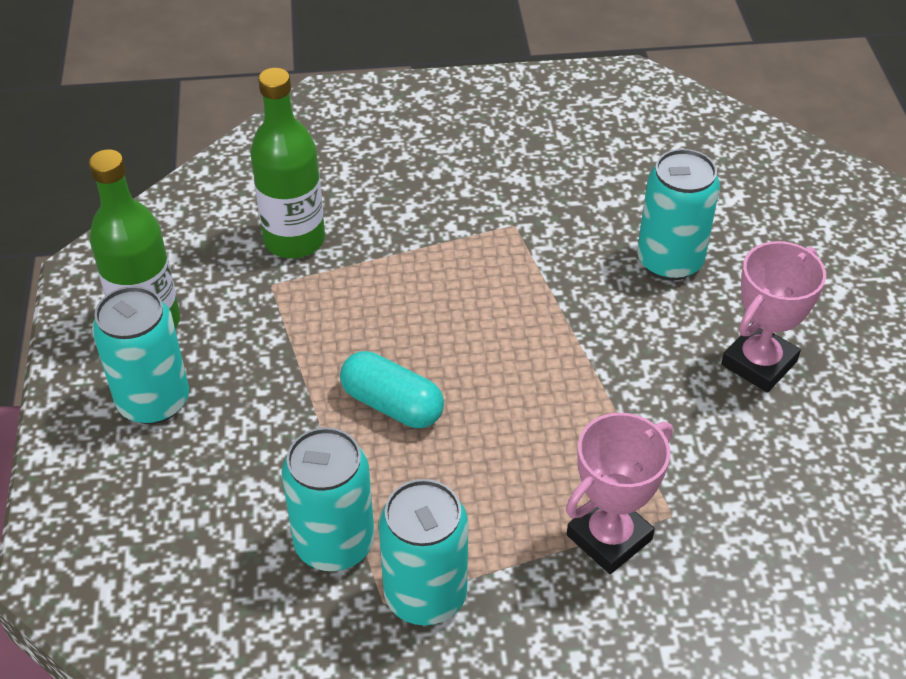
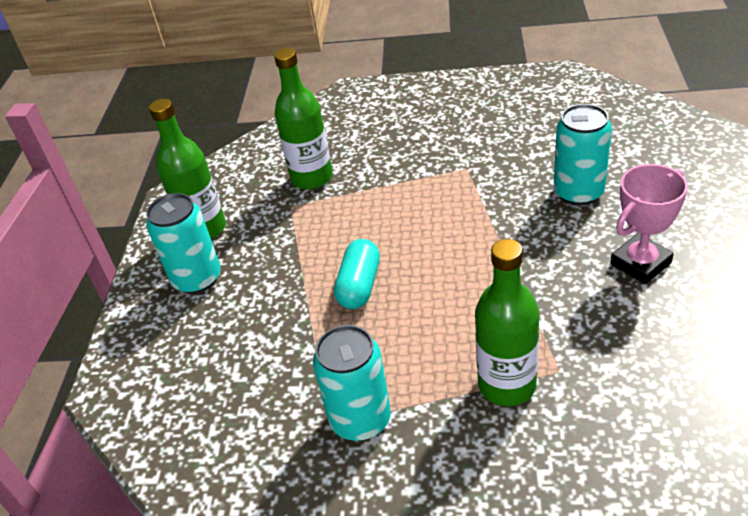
camera: 15 degrees right, 5 degrees down
turquoise can [282,427,374,571] -> none
turquoise capsule [340,351,444,428] -> turquoise capsule turned 60 degrees clockwise [334,239,380,309]
pink trophy [566,413,673,574] -> green bottle [475,239,539,406]

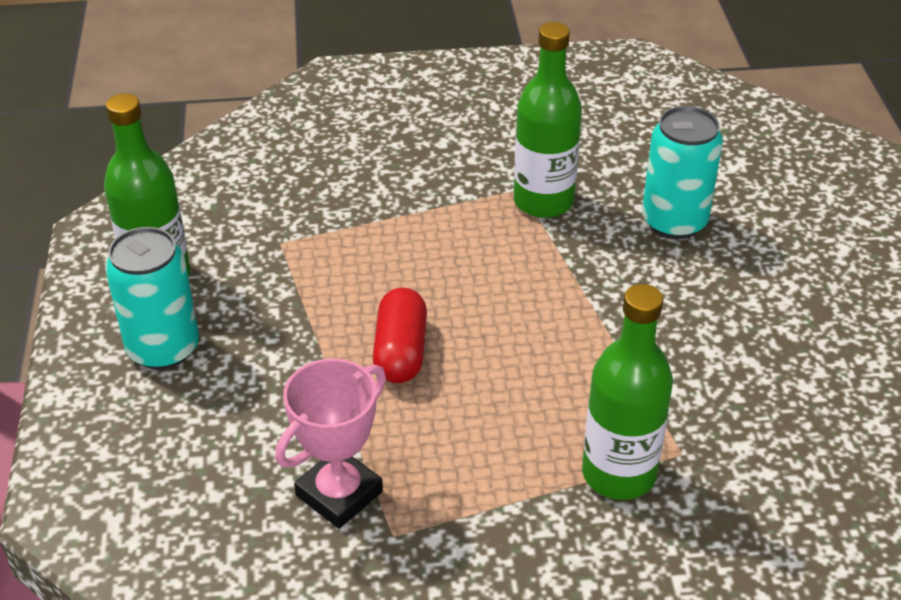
camera: 15 degrees left, 0 degrees up
green bottle [274,48,333,190] -> green bottle moved to [514,22,582,218]
turquoise can [313,325,391,441] -> none
turquoise capsule [334,239,380,309] -> red capsule [373,288,427,383]
pink trophy [610,164,688,285] -> pink trophy moved to [275,358,386,529]

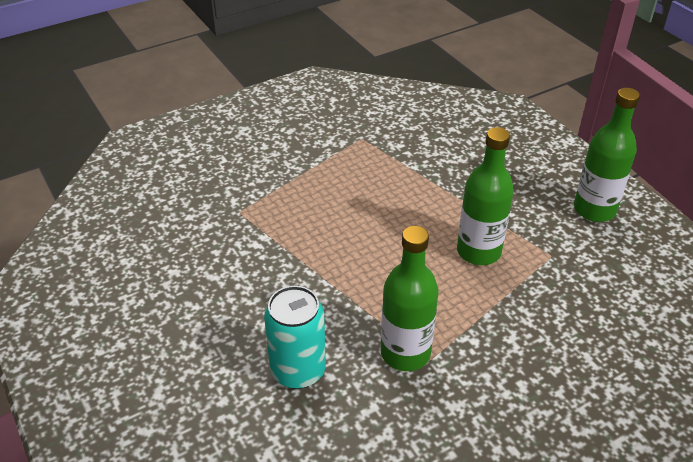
camera: 155 degrees right, 0 degrees up
turquoise can [105,227,199,370] -> none
pink trophy [275,358,386,529] -> none
red capsule [373,288,427,383] -> none
green bottle [582,284,673,500] -> green bottle moved to [457,127,514,265]

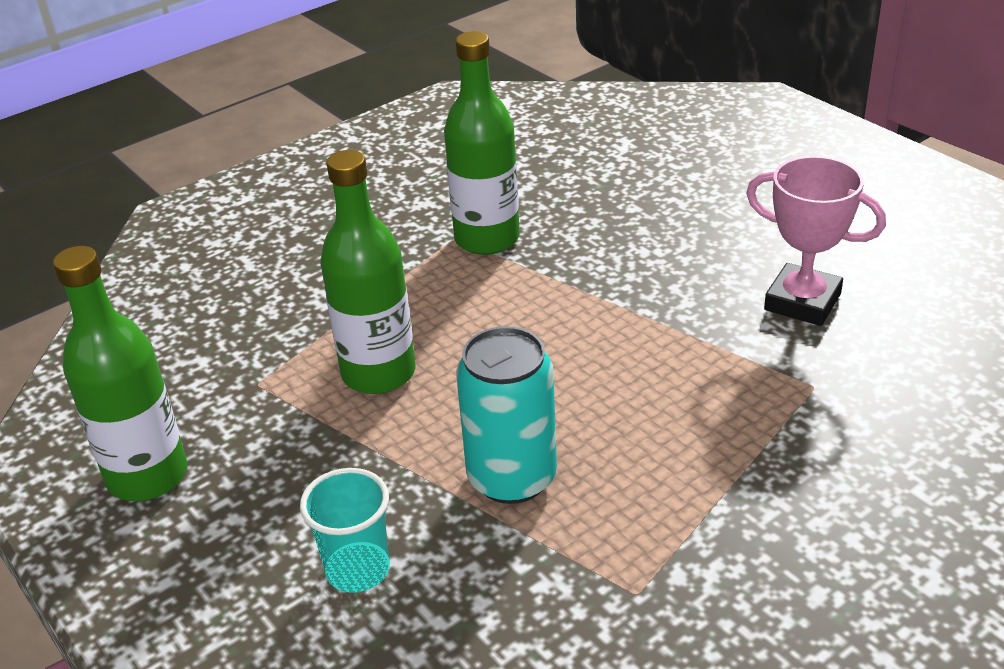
camera: 175 degrees right, 5 degrees down
turquoise can [264,286,326,389] -> turquoise can moved to [456,326,557,504]
none -> turquoise cup [300,468,390,593]
none -> pink trophy [746,156,886,326]

